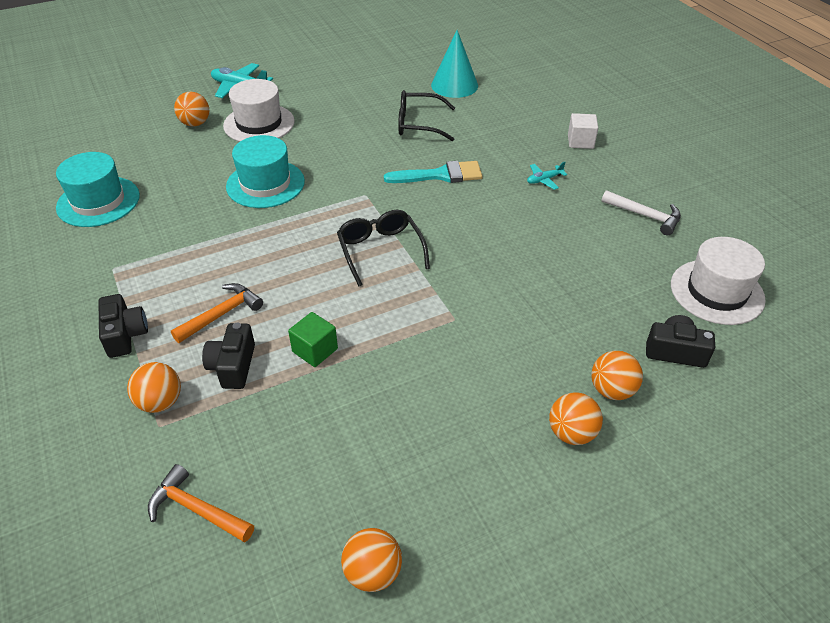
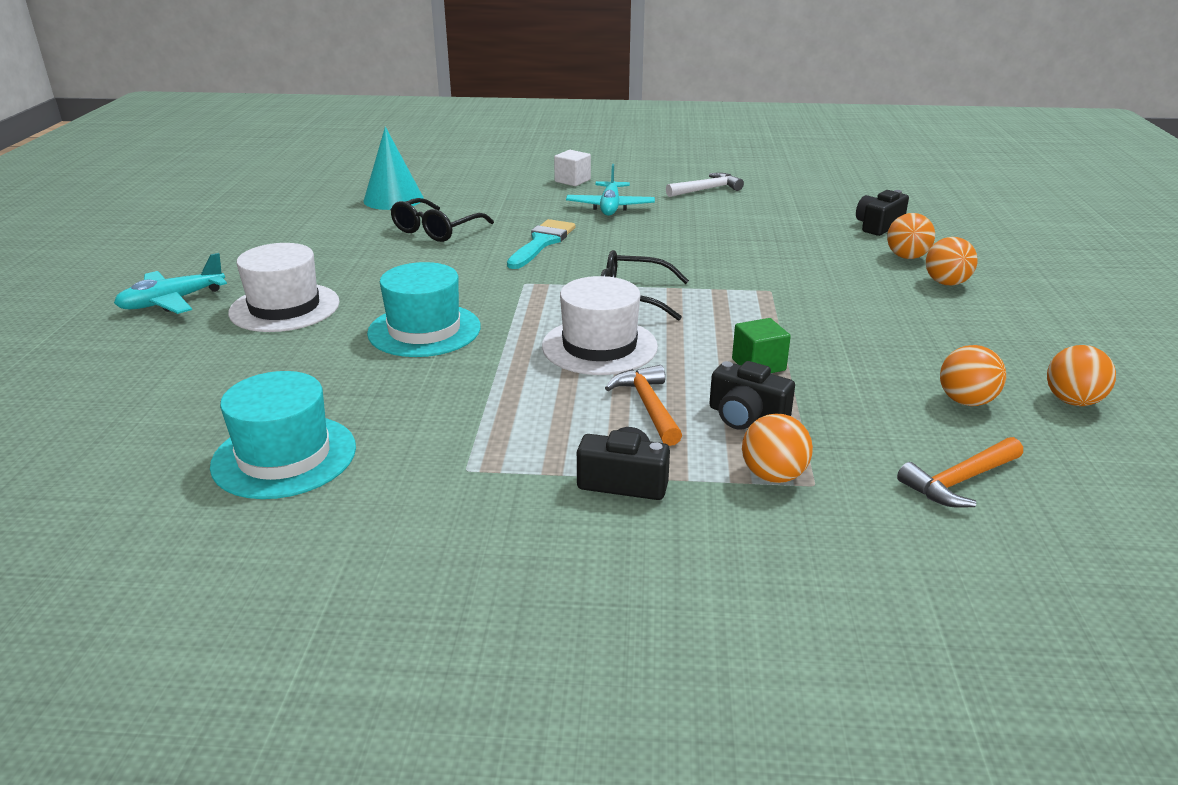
camera: 60 degrees left, 15 degrees down
orange ball [174,92,209,127] -> orange ball moved to [940,345,1006,406]
turquoise plane [527,162,567,190] -> turquoise plane [566,164,655,216], size x1.81
white hat [671,237,766,325] -> white hat moved to [542,276,658,375]

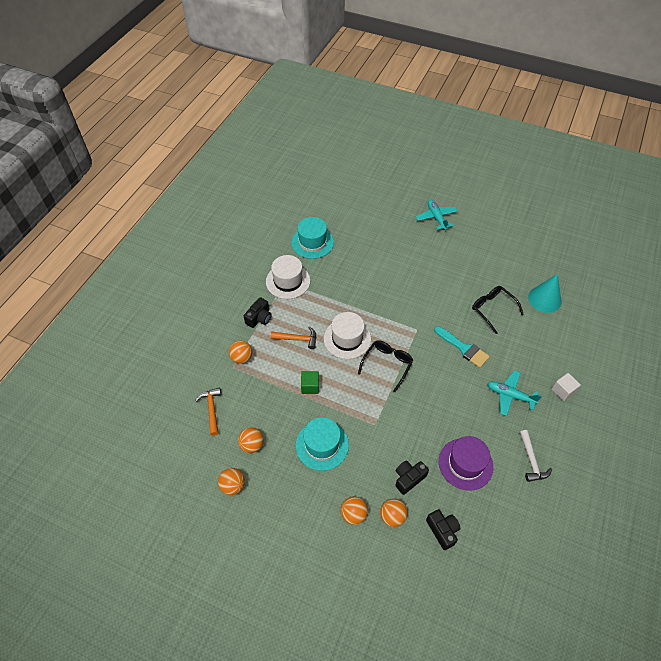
camera: 110 degrees right, 25 degrees up
white hat [228,243,340,332] -> white hat moved to [266,255,310,299]
turquoise hat [367,262,481,357] -> turquoise hat moved to [296,417,349,471]
black camera [709,361,795,430] -> black camera moved to [395,461,429,495]
none -> purple hat [439,436,493,491]

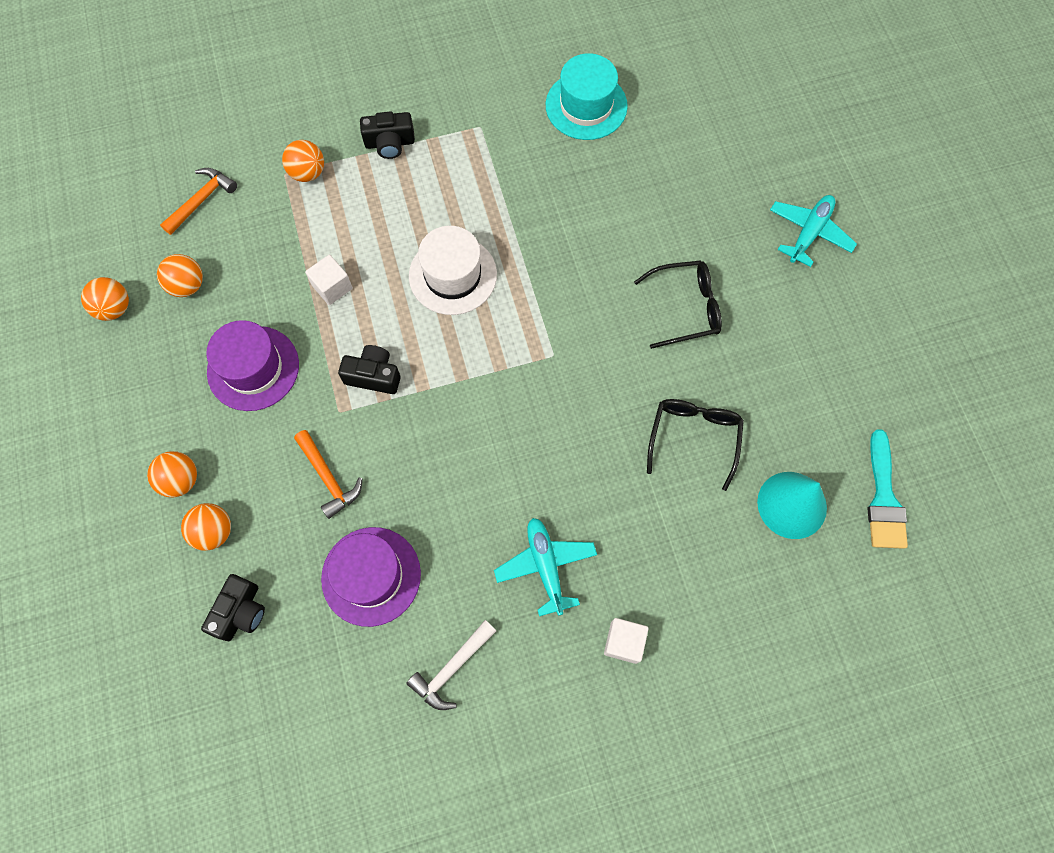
camera: 50 degrees right, 15 degrees up
white hat [266,255,310,299] -> none
orange hammer [271,327,316,349] -> orange hammer moved to [294,430,362,519]
turquoise hat [296,417,349,471] -> purple hat [206,320,299,411]
green cube [301,371,319,394] -> white cube [305,255,353,305]
black glasses [358,340,413,392] -> black glasses moved to [634,260,722,349]
black camera [395,461,429,495] -> black camera moved to [338,345,401,394]
turquoise brush [434,326,490,368] -> turquoise brush moved to [867,429,908,549]

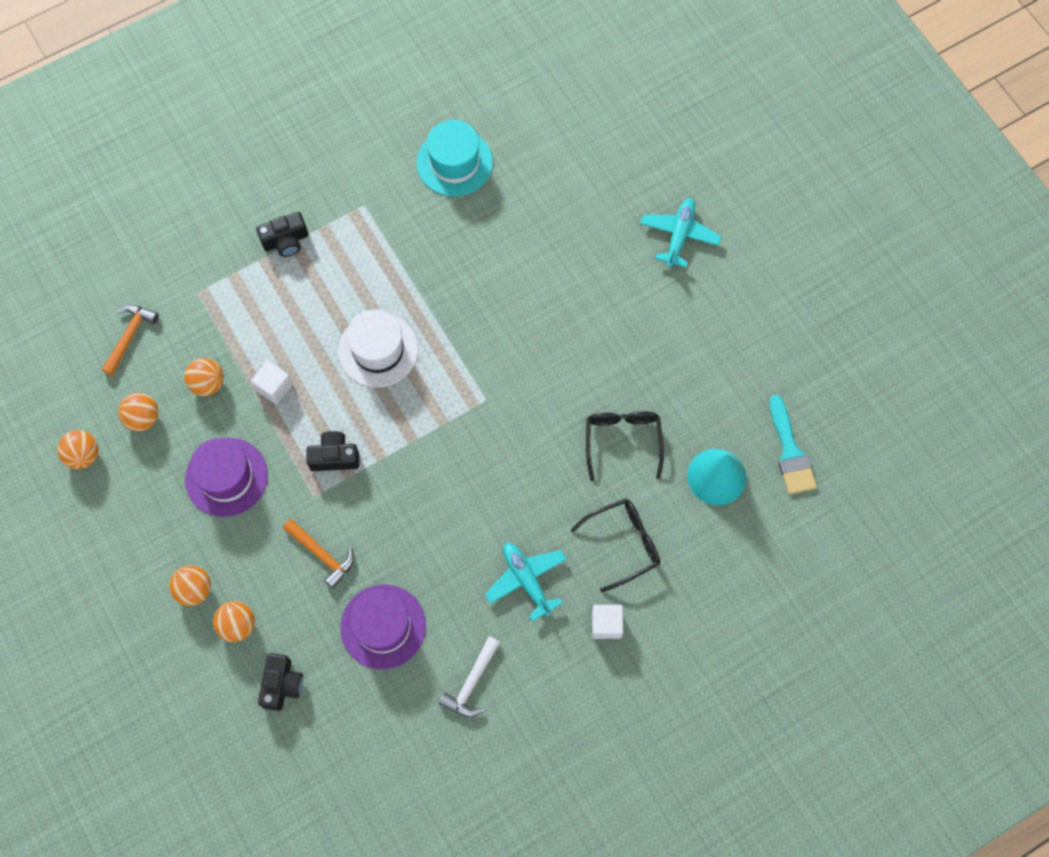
camera: 15 degrees left, 0 degrees up
orange ball [282,140,324,182] -> orange ball moved to [184,358,224,396]
black glasses [634,260,722,349] -> black glasses moved to [570,498,660,592]

